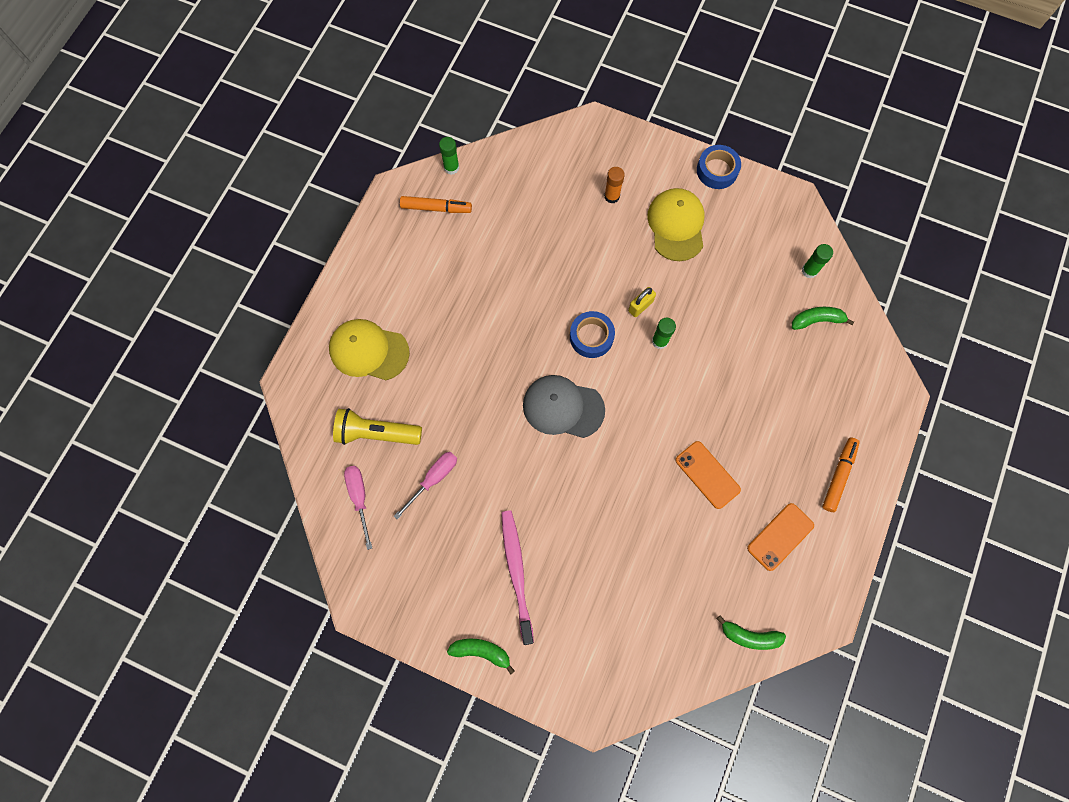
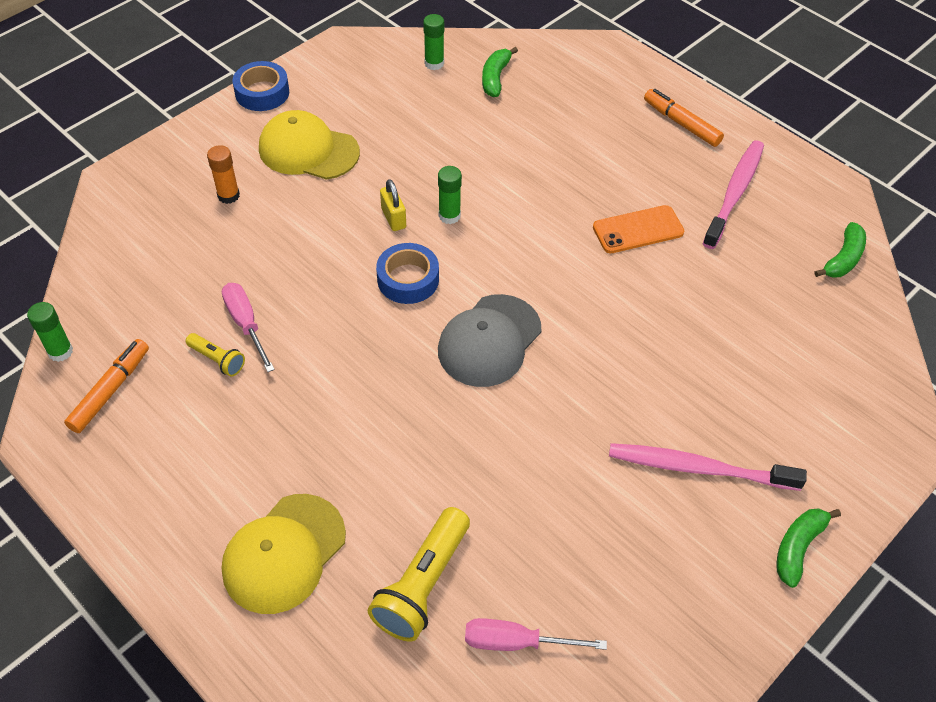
camera: 70 degrees left, 20 degrees down
pink screwdriver [394,452,457,520] -> pink screwdriver moved to [222,283,275,372]
orange phone [747,503,814,571] -> pink toothbrush [703,140,764,249]
none -> yellow flashlight [186,333,245,377]

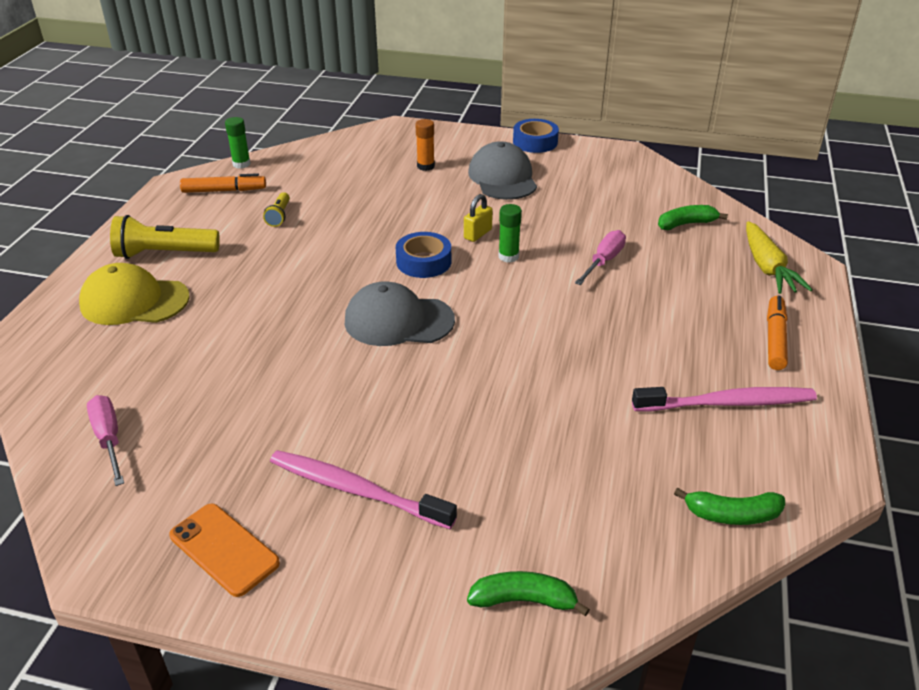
camera: 60 degrees right, 15 degrees down
pink screwdriver [222,283,275,372] -> pink screwdriver moved to [575,230,626,285]
yellow cap [259,110,360,180] -> grey cap [468,141,537,200]
yellow flashlight [368,507,470,642] -> yellow flashlight moved to [110,215,220,259]
green glue stick [423,14,444,70] -> none
orange phone [593,205,684,253] -> orange phone moved to [170,503,280,597]
pink toothbrush [609,443,807,491] -> pink toothbrush turned 45 degrees counterclockwise [270,450,457,529]
green banana [777,508,841,588] -> green banana moved to [467,571,590,616]
none -> yellow carrot [746,221,813,294]

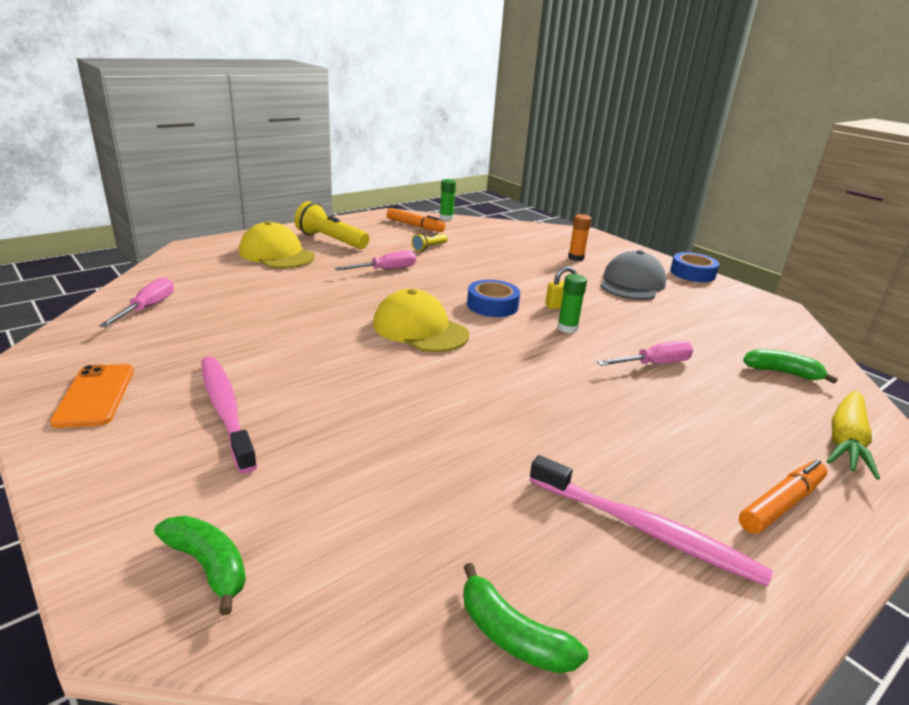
camera: 35 degrees right, 10 degrees down
grey cap [345,281,455,346] -> yellow cap [373,289,469,352]
none -> pink screwdriver [335,250,416,271]

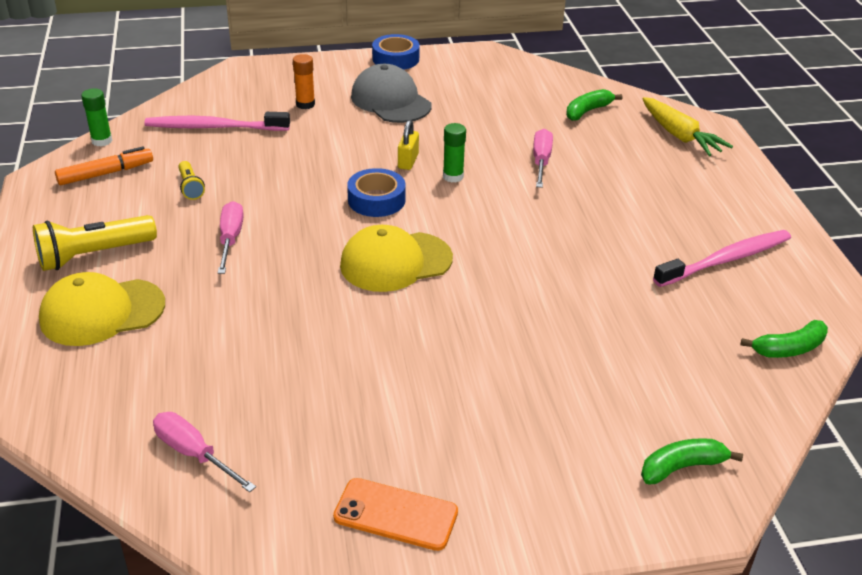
camera: 60 degrees left, 10 degrees up
pink toothbrush [201,356,257,474] -> pink toothbrush moved to [144,112,290,131]
orange marker [739,460,827,534] -> none

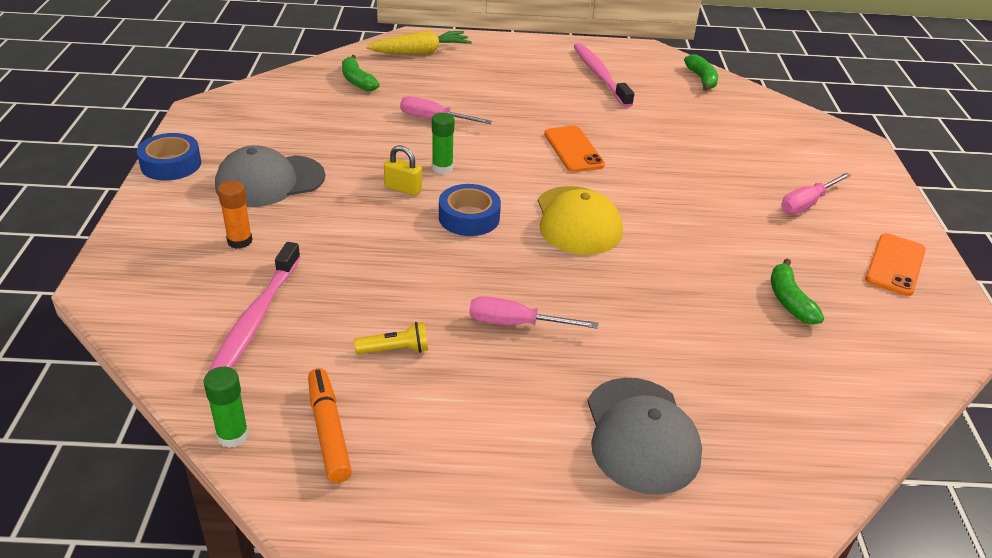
camera: 80 degrees left, 0 degrees up
yellow flashlight [33,215,157,271] -> none
yellow cap [39,272,165,346] -> grey cap [587,378,702,495]
pink screwdriver [153,412,256,492] -> pink screwdriver moved to [781,173,851,214]
green banana [641,438,743,484] -> green banana moved to [771,258,824,324]
none -> orange phone [544,126,605,172]

